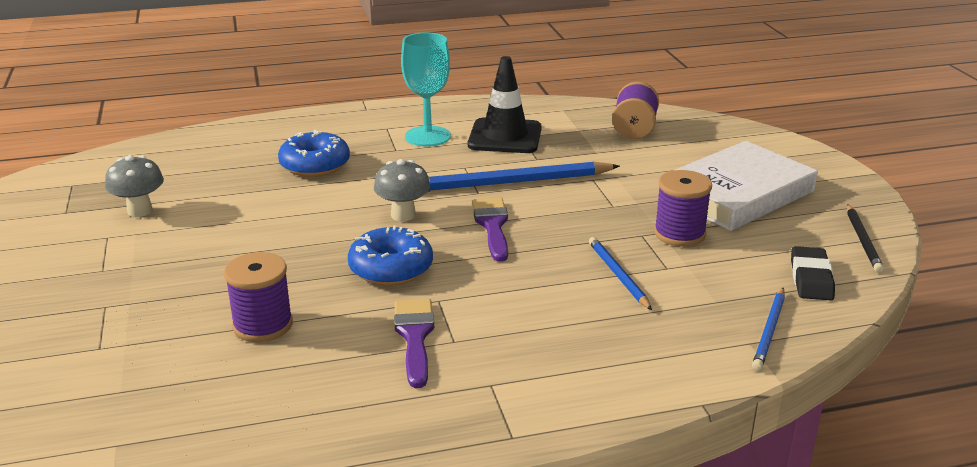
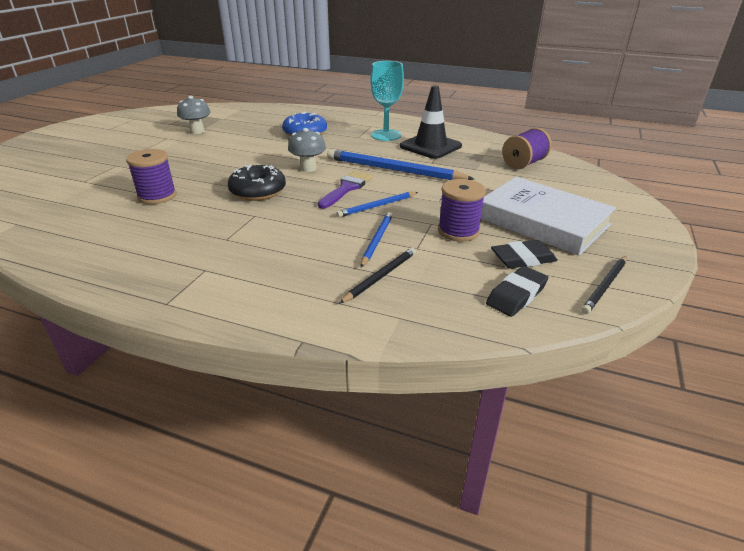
camera: 35 degrees right, 5 degrees up
blue donut [348,225,433,286] -> black donut [228,165,286,201]
purple brush [394,299,434,388] -> none
white book [673,141,818,231] -> white book turned 45 degrees clockwise [481,177,616,256]
blue pencil [752,288,785,371] -> blue pencil moved to [336,192,418,217]
none -> black pencil [339,248,416,304]
none -> black eraser [491,240,557,269]

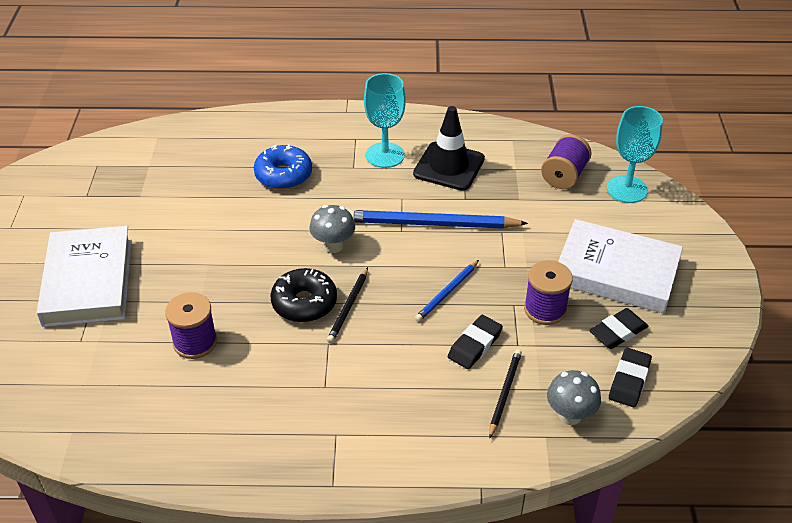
camera: 20 degrees left, 10 degrees up
grey mushroom [177,96,211,134] -> grey mushroom moved to [547,370,601,425]
purple brush [318,171,372,209] -> none
blue pencil [361,212,393,267] -> black eraser [448,315,503,369]
black pencil [581,256,626,314] -> black pencil moved to [327,267,368,343]
none -> white book [37,226,132,327]
none -> turquoise goblet [607,106,663,203]

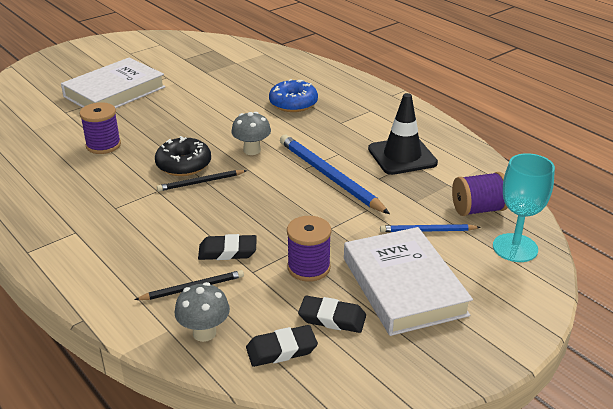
camera: 50 degrees right, 10 degrees down
turquoise goblet [364,73,406,168] -> none
blue pencil [415,260,479,322] -> blue pencil moved to [380,224,481,232]

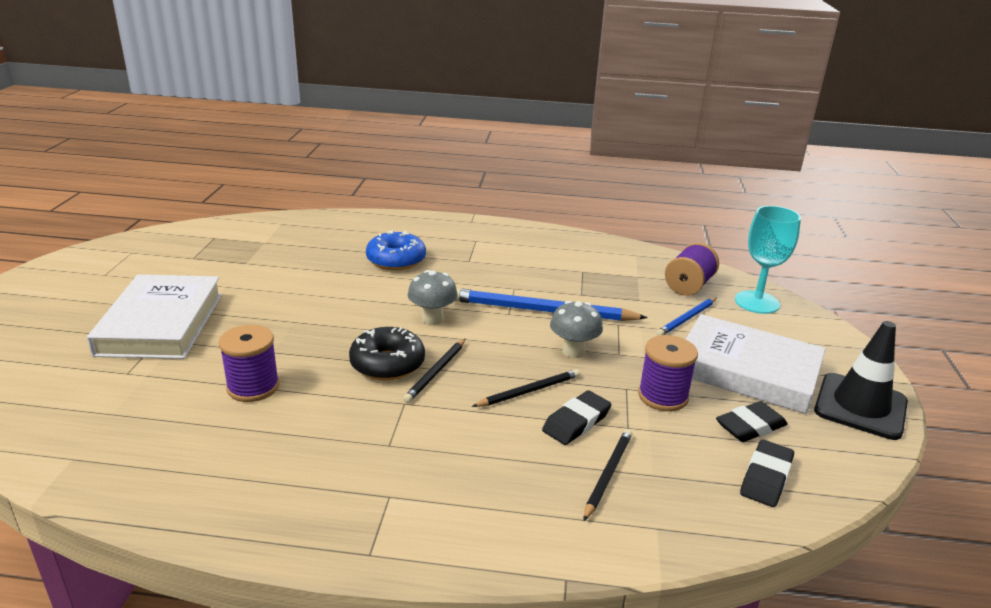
camera: 45 degrees left, 5 degrees down
grey mushroom [175,282,230,342] -> grey mushroom moved to [550,301,603,358]
black traffic cone [368,93,438,175] -> black traffic cone moved to [814,321,908,440]
none -> black pencil [472,369,580,407]

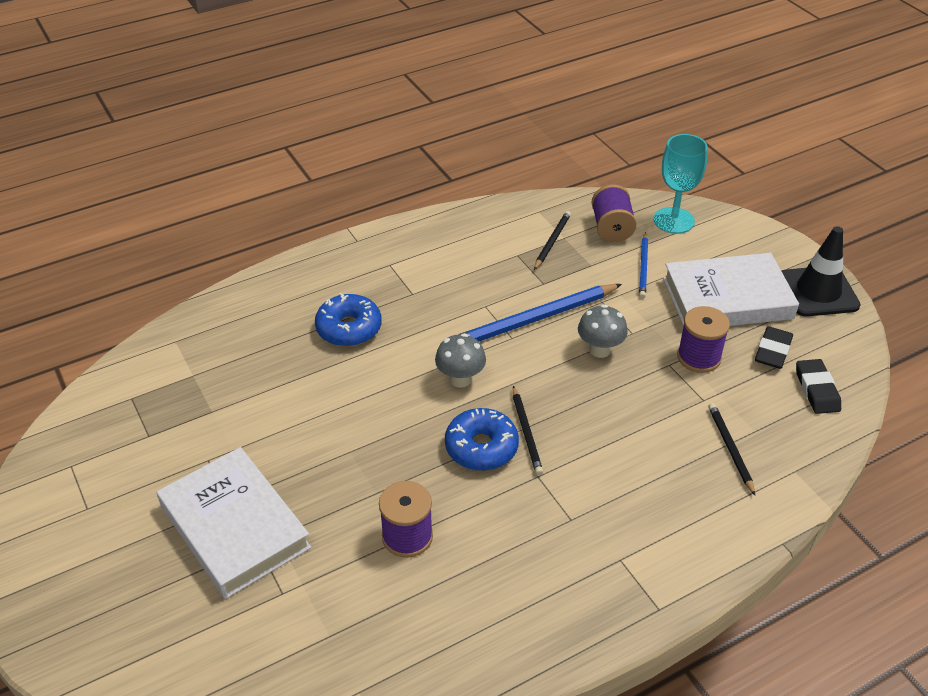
camera: 35 degrees left, 15 degrees up
black donut [349,327,425,380] -> blue donut [445,408,519,471]
black pencil [472,369,580,407] -> black pencil moved to [534,211,571,270]
black eraser [542,390,612,445] -> none

